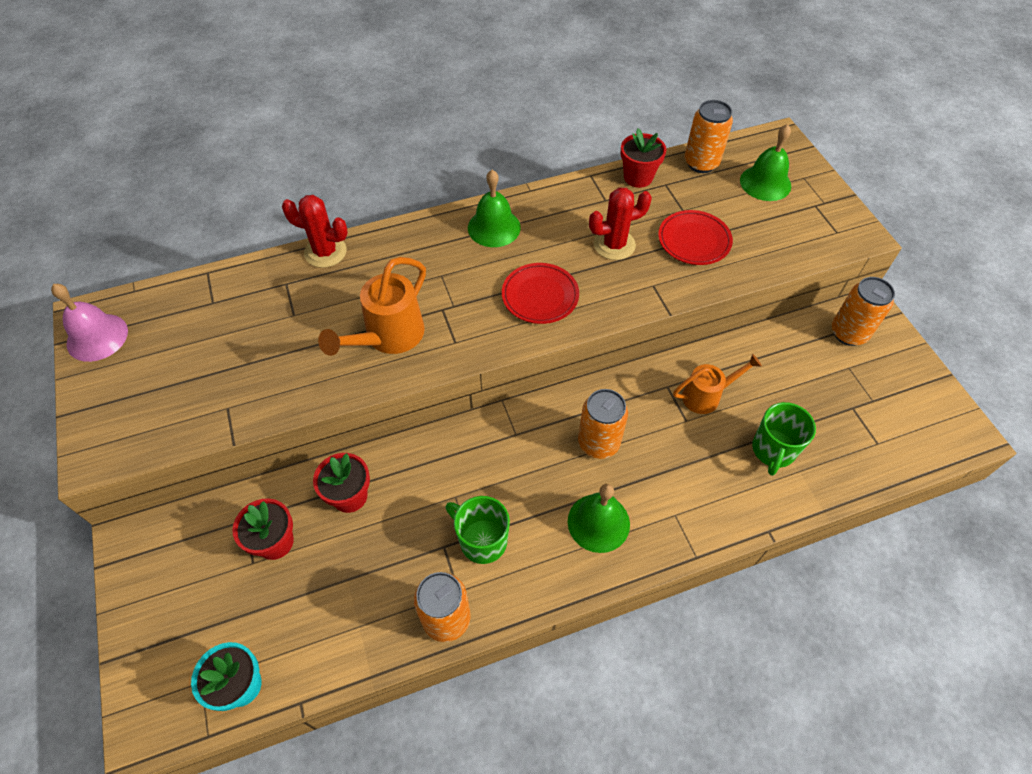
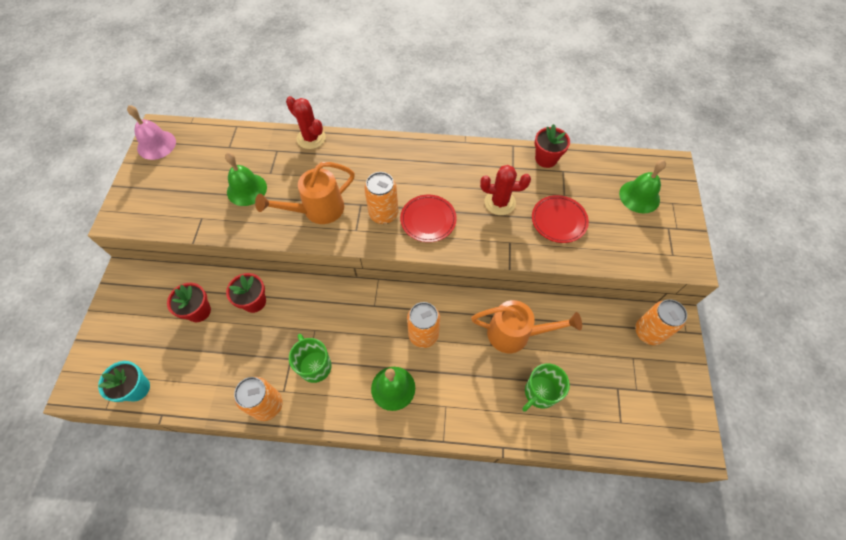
camera: 25 degrees right, 5 degrees up
green bell [468,170,521,247] -> green bell moved to [225,152,267,206]
orange watering can [673,354,762,414] -> orange watering can [471,300,582,353], size x1.51
orange can [685,100,733,173] -> orange can moved to [364,172,399,224]

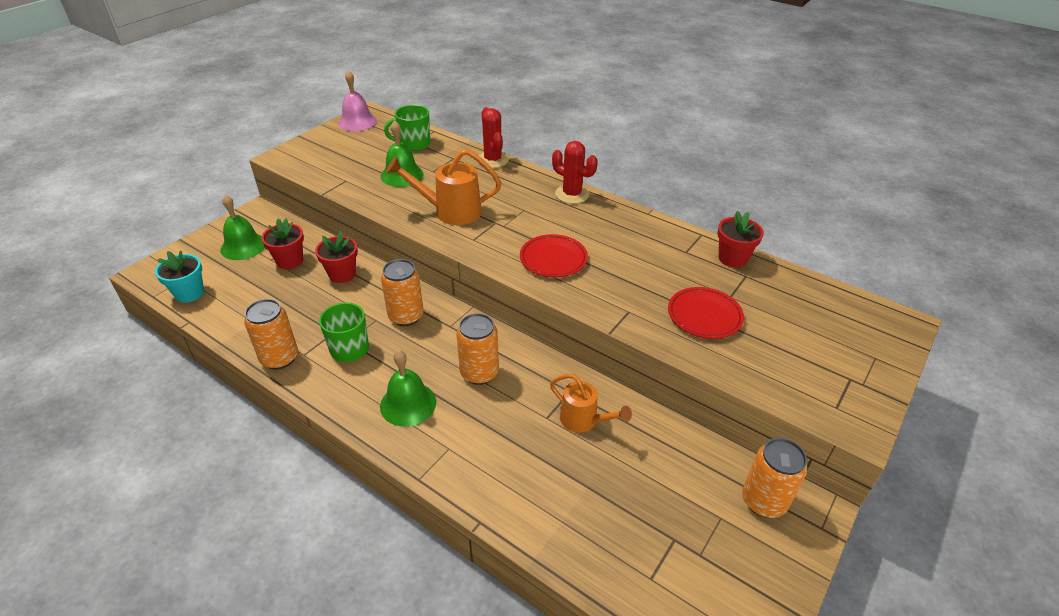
camera: 30 degrees right, 20 degrees down
orange can [364,172,399,224] -> orange can moved to [381,259,424,326]
orange watering can [471,300,582,353] -> orange watering can [550,374,632,433], size x0.66
red cactus [480,165,531,215] -> red cactus moved to [552,141,598,204]
green mug [522,363,570,412] -> green mug moved to [384,105,430,151]
green bell [619,160,666,213] -> green bell moved to [220,195,265,260]

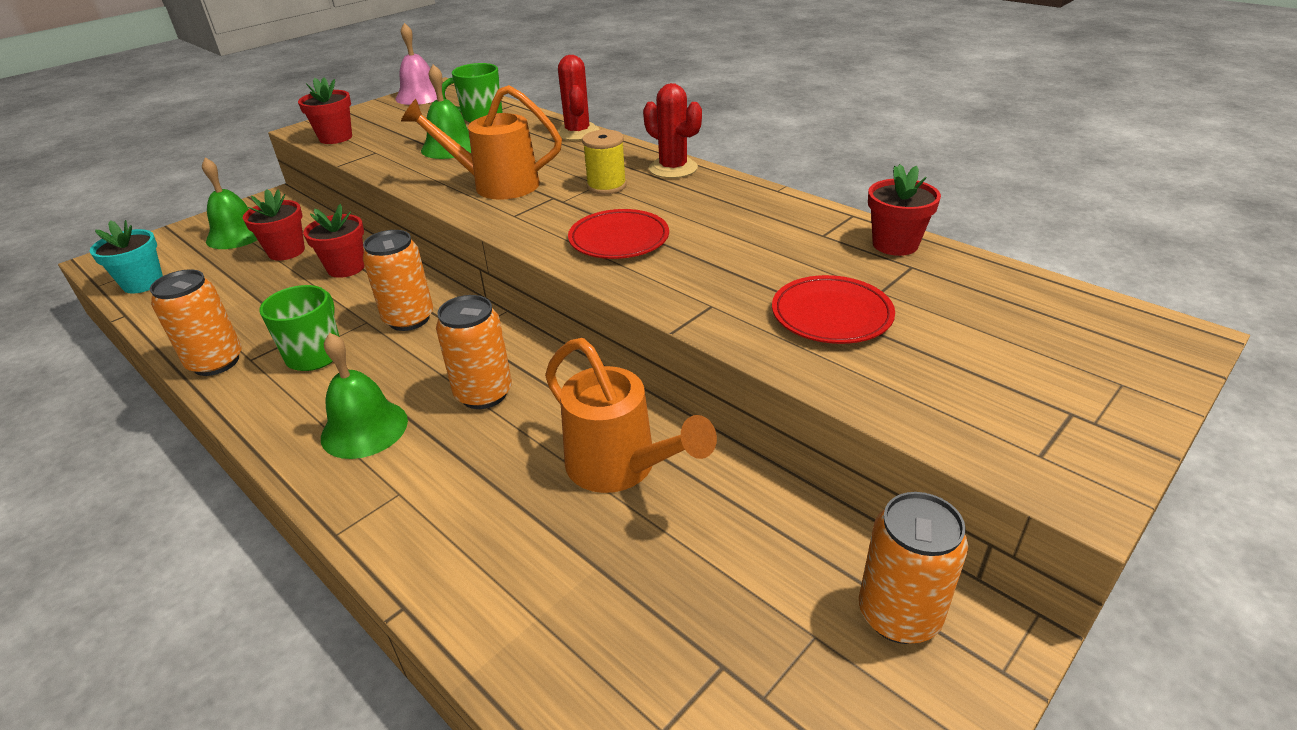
camera: 10 degrees right, 5 degrees down
orange watering can [550,374,632,433] -> orange watering can [545,338,717,493], size x1.51
none -> red flower pot [298,77,352,144]
none -> yellow spool [582,130,627,194]

